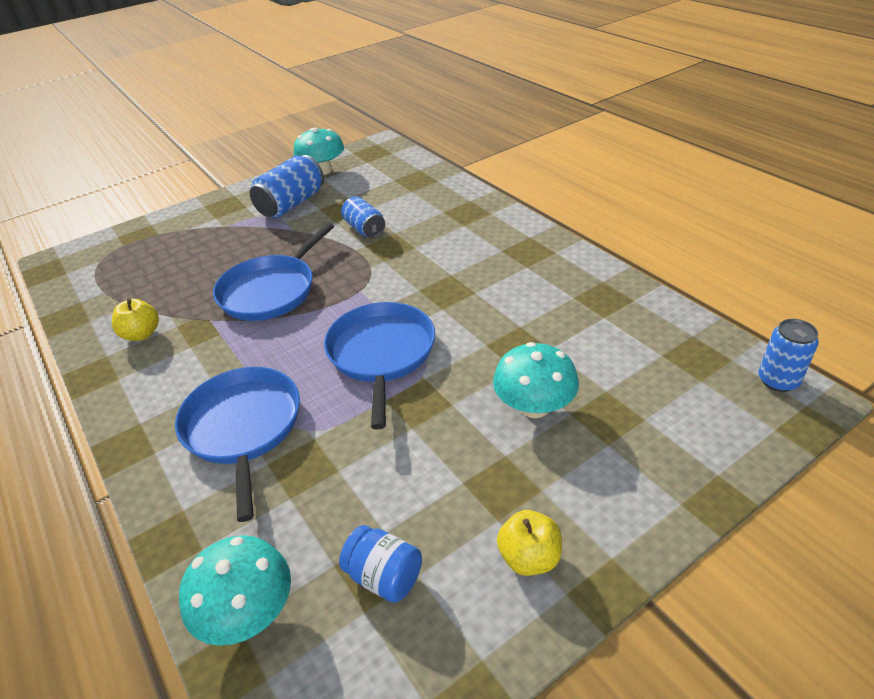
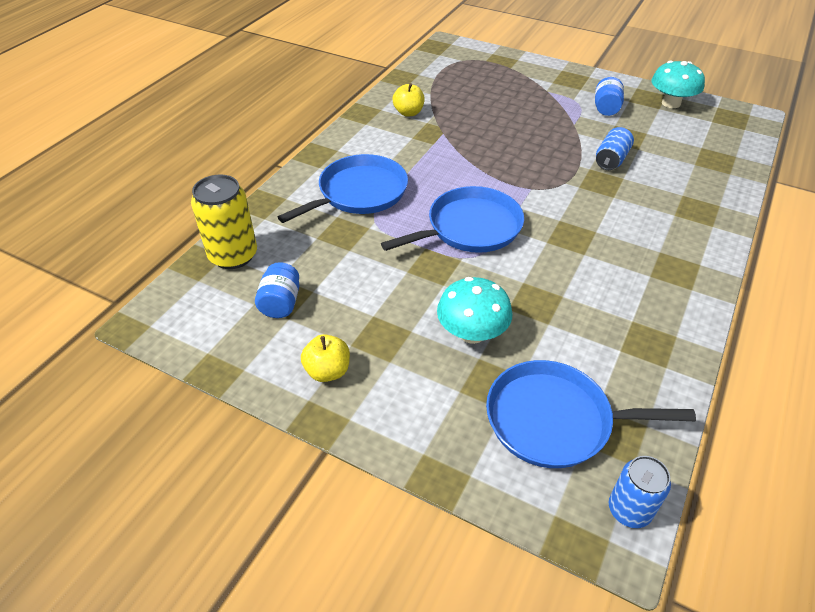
camera: 60 degrees right, 5 degrees up
turquoise mushroom [179,535,291,646] -> yellow can [191,174,257,269]
blue pan [213,223,334,321] -> blue pan moved to [486,360,696,468]
blue can [250,155,324,218] -> blue jar [595,77,624,116]

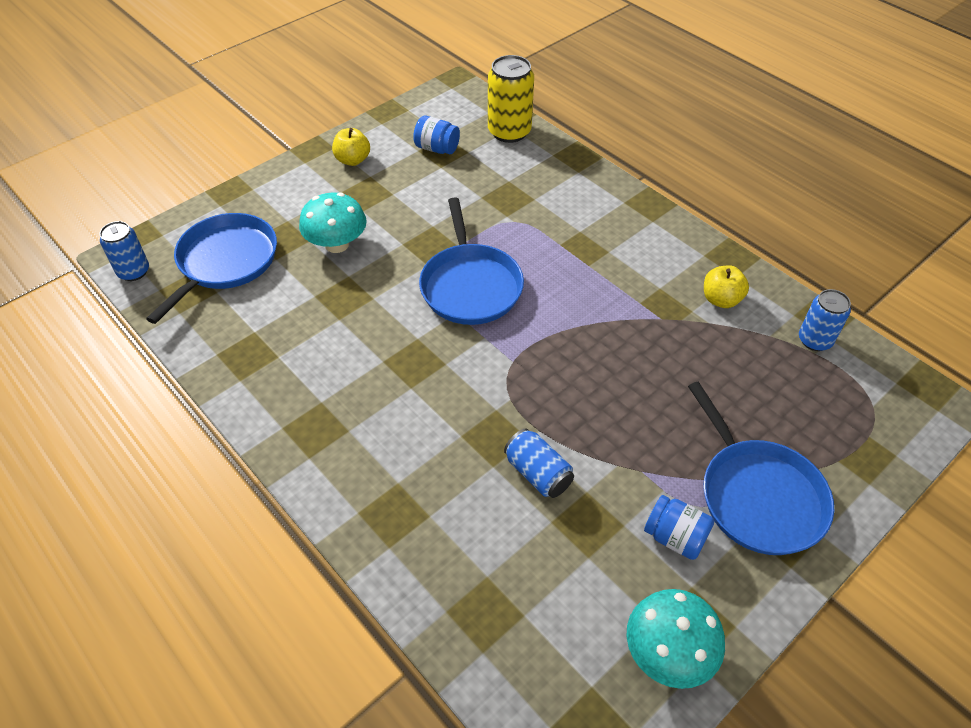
camera: 110 degrees right, 5 degrees up
blue pan [278,154,408,223] -> blue pan moved to [688,382,834,555]
none -> blue can [799,289,851,351]

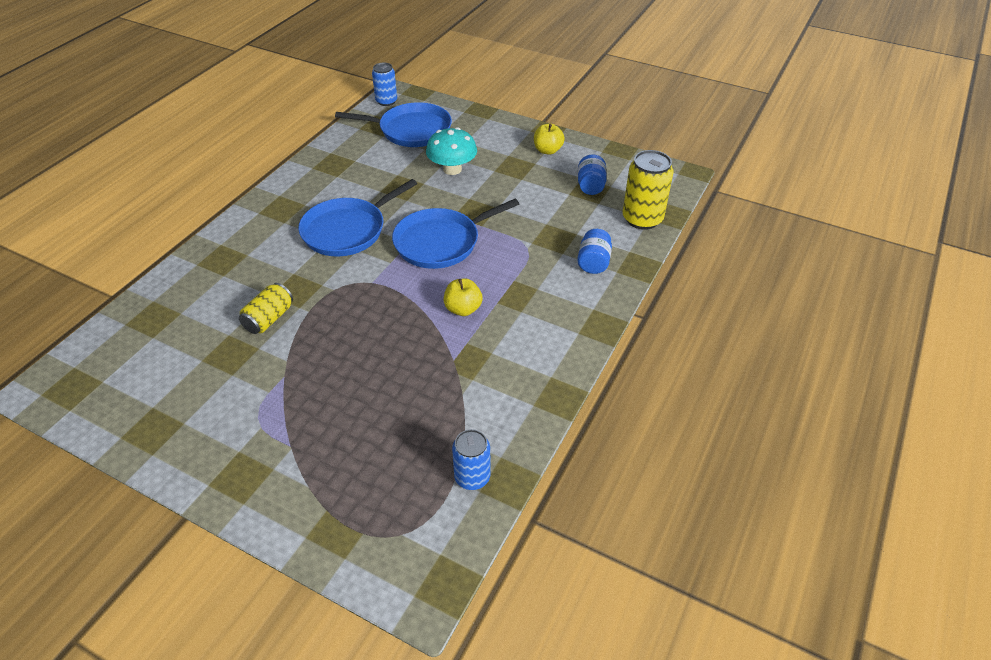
camera: 70 degrees right, 5 degrees down
blue can [504,428,574,498] -> yellow can [239,283,293,334]
turquoise mushroom [627,589,725,689] -> none
blue jar [644,495,714,560] -> blue jar moved to [577,229,612,274]
blue pan [688,382,834,555] -> blue pan moved to [298,179,417,256]
yellow apple [704,265,749,308] -> yellow apple moved to [444,279,483,316]

